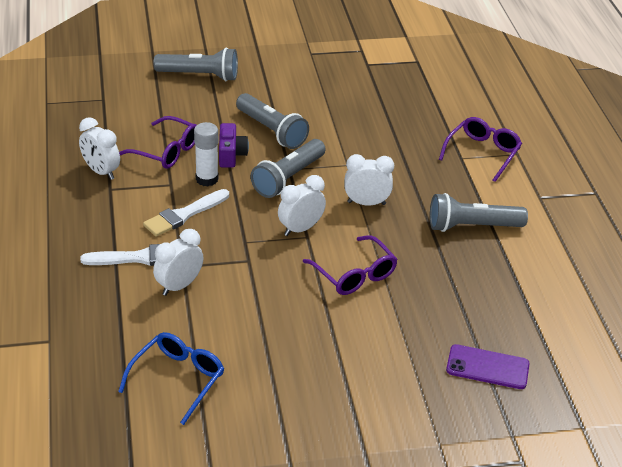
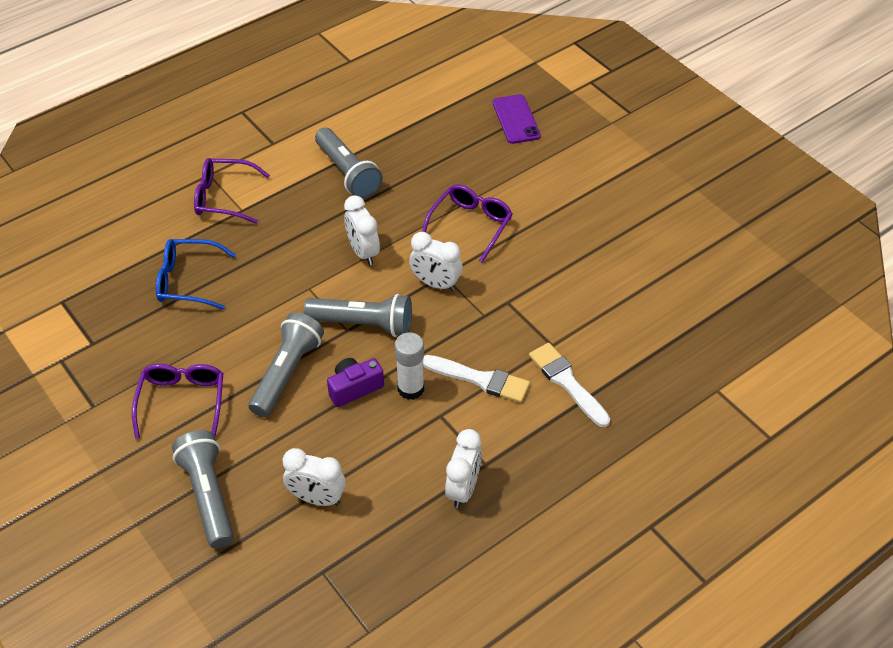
camera: 115 degrees left, 10 degrees up
blue glasses [118,332,224,425] -> blue glasses moved to [156,239,236,309]
purple glasses [119,116,197,169] -> purple glasses moved to [132,364,223,439]
white clock [153,229,204,296] -> white clock moved to [283,448,346,506]

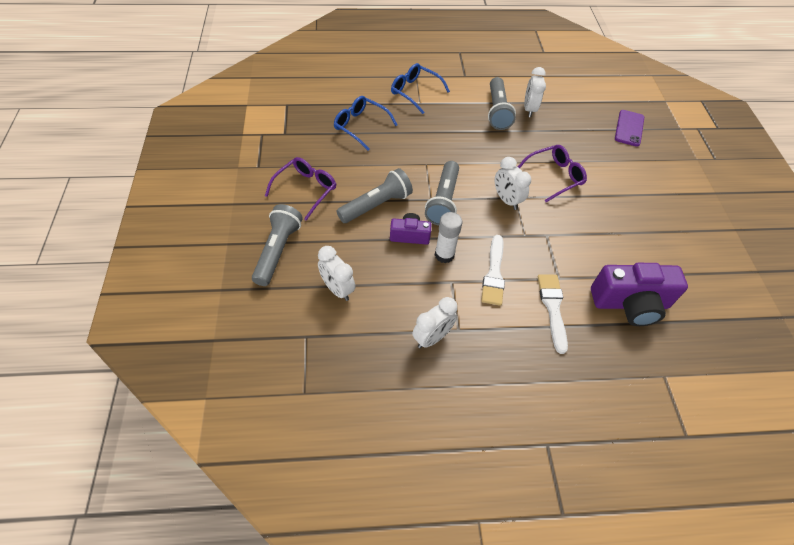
camera: 30 degrees right, 5 degrees up
purple glasses [194,158,270,224] -> blue glasses [391,63,450,114]
grey flashlight [304,294,412,337] -> grey flashlight turned 60 degrees clockwise [425,161,459,225]
white clock [344,195,380,265] -> white clock moved to [524,67,546,117]
white brush [423,355,530,403] -> white brush turned 45 degrees clockwise [481,235,505,306]
none -> purple camera [591,263,688,326]

